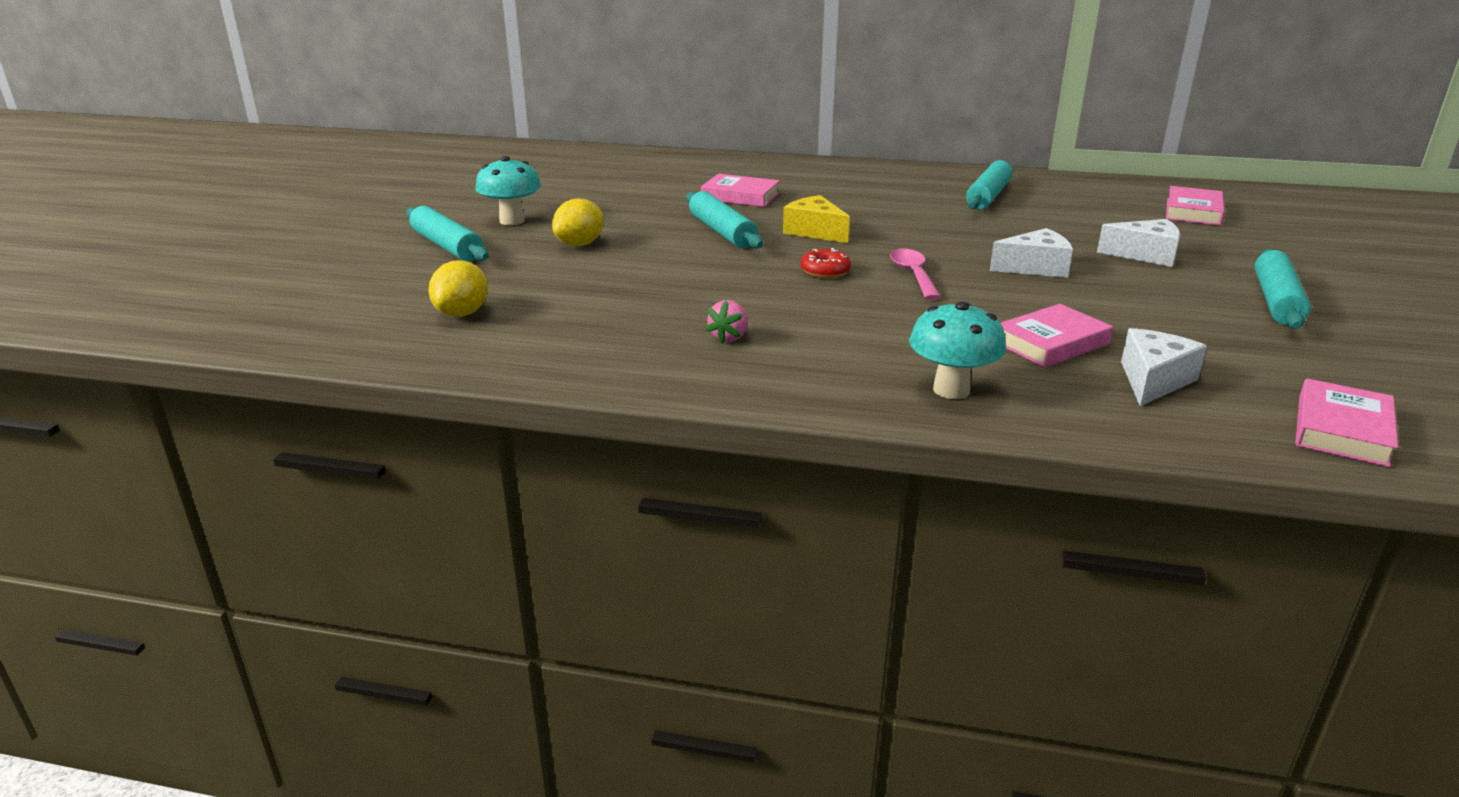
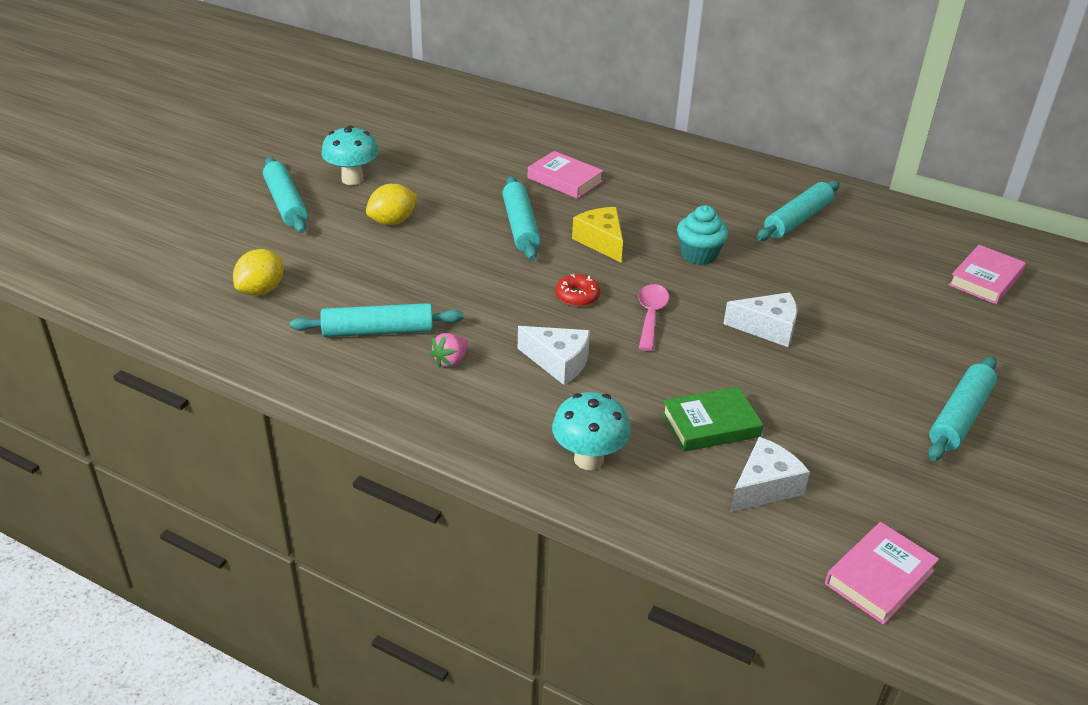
camera: 15 degrees right, 10 degrees up
pink book [1000,304,1113,367] -> green book [662,387,763,452]
white cheese [1097,219,1180,267] -> white cheese moved to [518,326,590,385]
none -> turquoise rolling pin [290,303,463,337]
none -> turquoise cupcake [677,205,728,265]

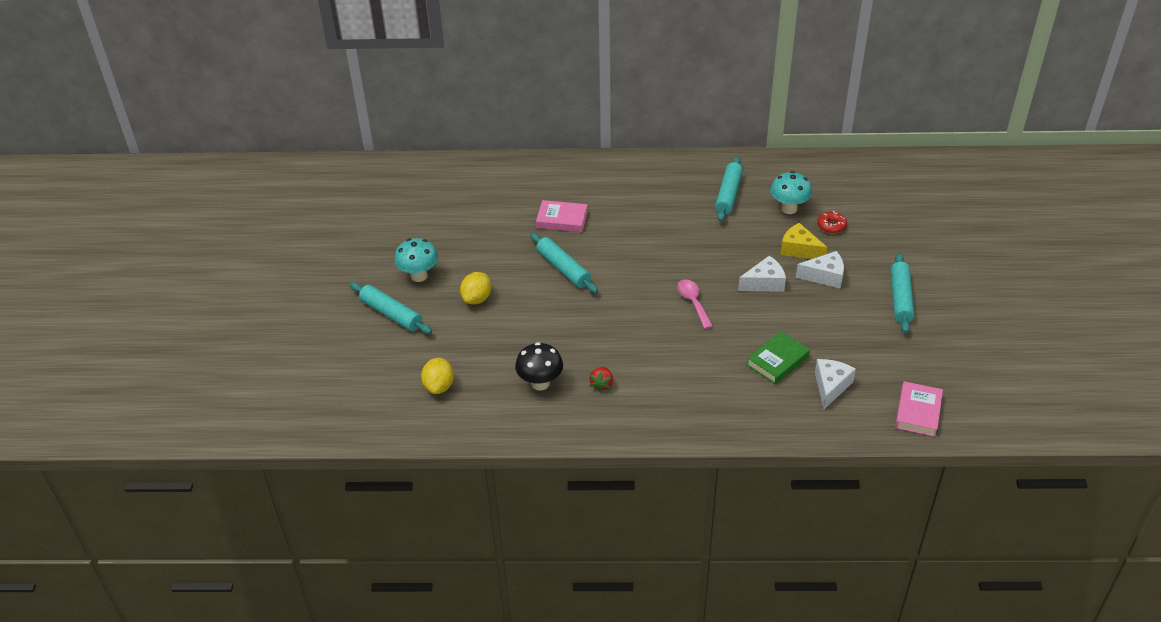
camera: 25 degrees left, 5 degrees up
turquoise rolling pin [290,303,463,337] -> black mushroom [515,342,563,391]
pink strawberry [430,333,468,368] -> red strawberry [589,367,613,392]
white cheese [518,326,590,385] -> white cheese moved to [796,251,844,289]
turquoise mushroom [552,392,631,470] -> turquoise mushroom moved to [770,171,812,214]
red donut [555,274,600,307] -> red donut moved to [817,211,847,234]
yellow cheese [572,207,623,263] -> yellow cheese moved to [780,223,827,259]
turquoise cupcake [677,205,728,265] -> none
pink book [948,245,1026,304] -> none

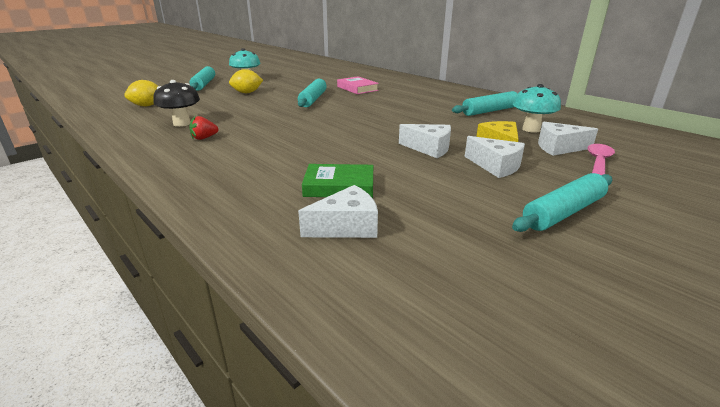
camera: 45 degrees right, 15 degrees down
pink spoon [677,279,713,329] -> pink spoon moved to [588,144,615,175]
red donut [817,211,847,234] -> white cheese [538,122,598,156]
pink book [895,381,943,437] -> none

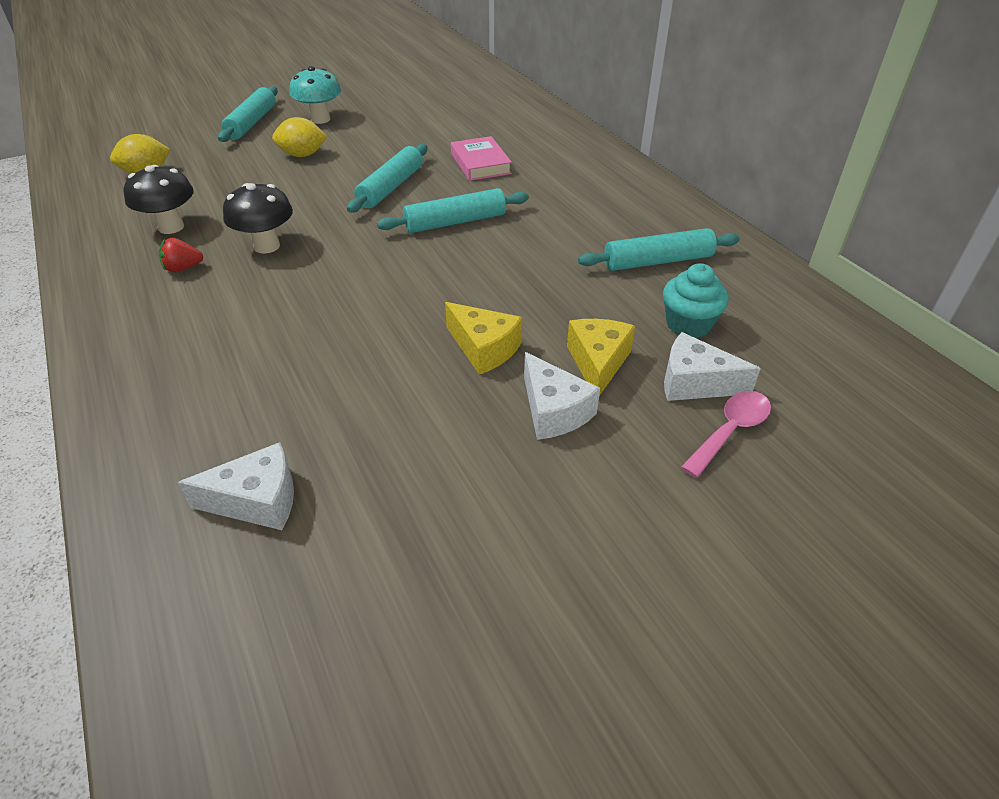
camera: 15 degrees right, 15 degrees up
green book [302,164,373,198] -> none
white cheese [399,124,451,158] -> yellow cheese [445,302,522,375]
turquoise rolling pin [512,173,612,232] -> turquoise rolling pin moved to [377,188,529,233]
turquoise mushroom [513,84,561,133] -> turquoise cupcake [663,263,729,338]
none -> black mushroom [223,183,293,254]

